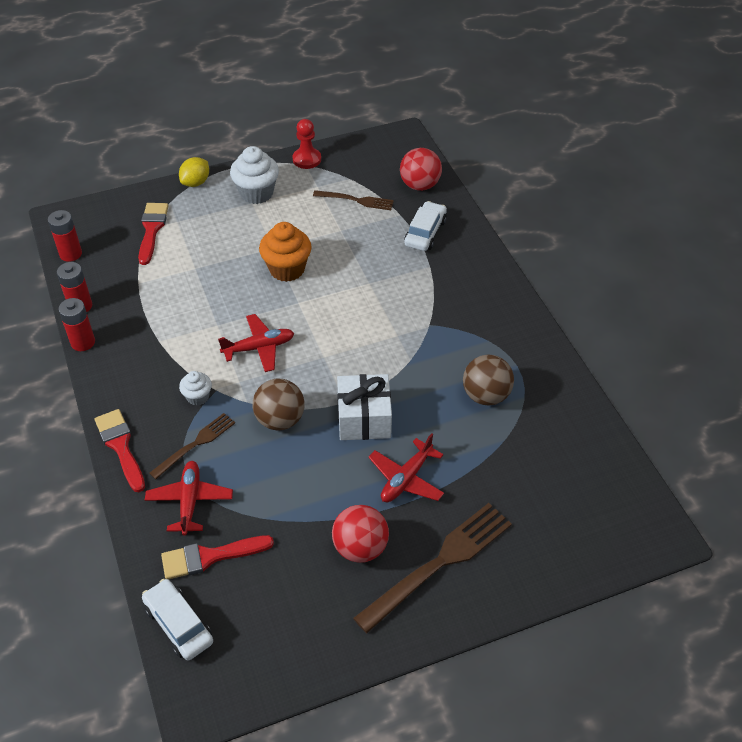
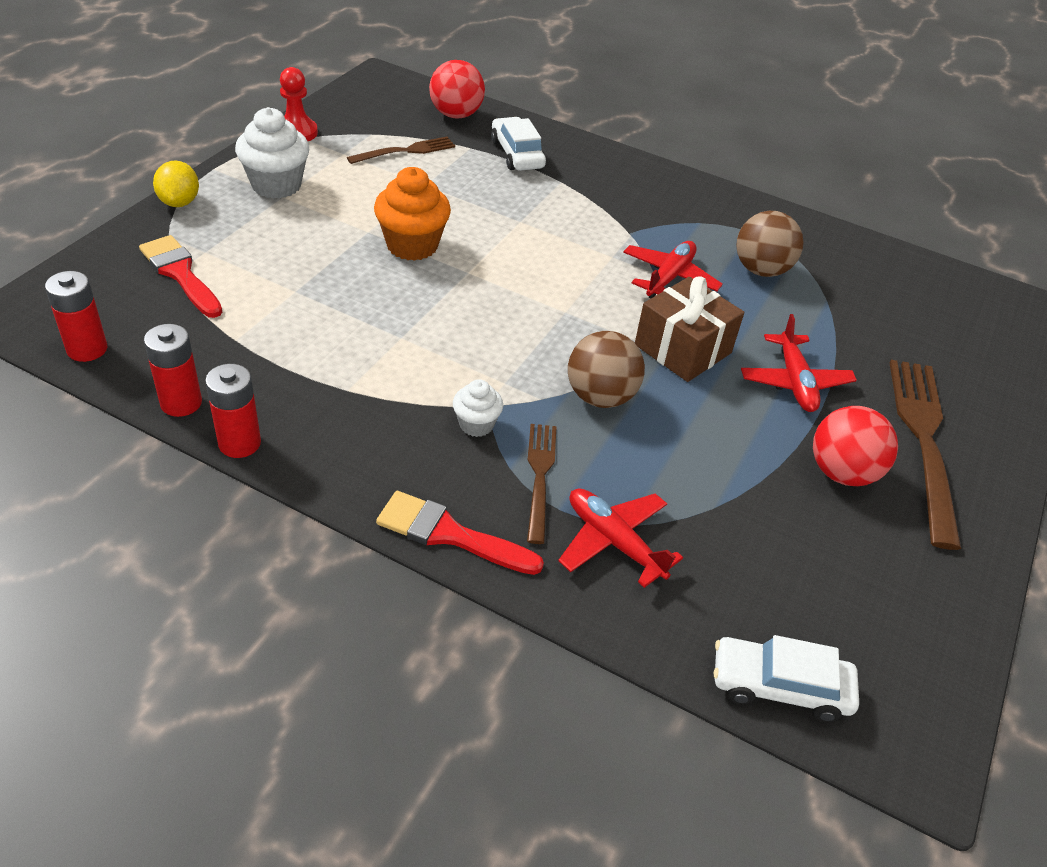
camera: 45 degrees left, 5 degrees down
red brush [161,535,274,580] -> none
red plane [218,314,294,372] -> red plane moved to [623,241,723,298]
white gift [337,374,392,440] -> brown gift [635,276,744,382]

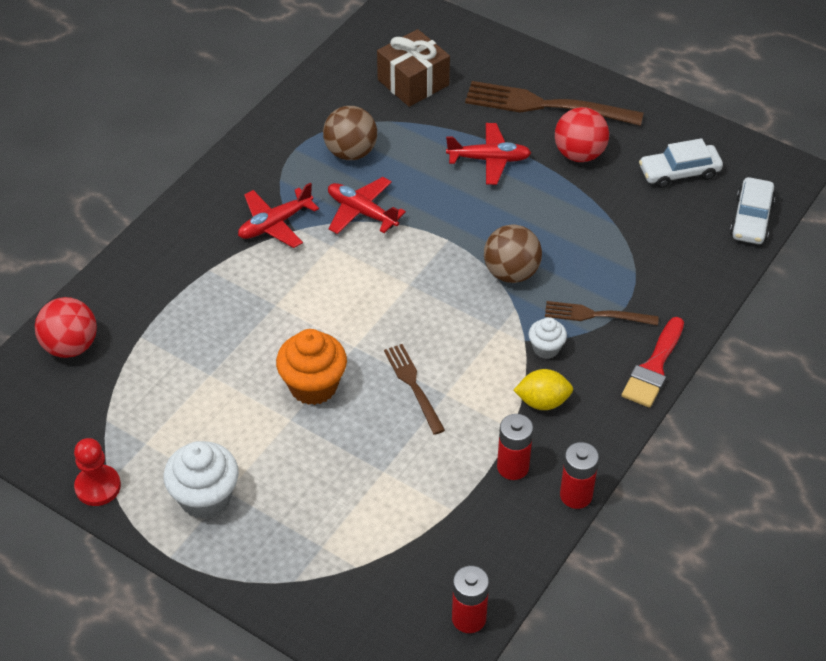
camera: 80 degrees left, 5 degrees up
red brush [139,235,222,318] -> none
red battery [144,324,202,417] -> red battery moved to [497,414,533,480]
yellow lemon [153,160,199,207] -> yellow lemon moved to [513,369,573,410]
brown fork [347,137,455,164] -> brown fork moved to [384,344,445,435]
white car [491,117,546,171] -> white car moved to [639,138,723,188]
red plane [558,488,683,588] -> red plane moved to [238,183,319,248]
brown gift [635,276,744,382] -> brown gift moved to [377,29,450,107]

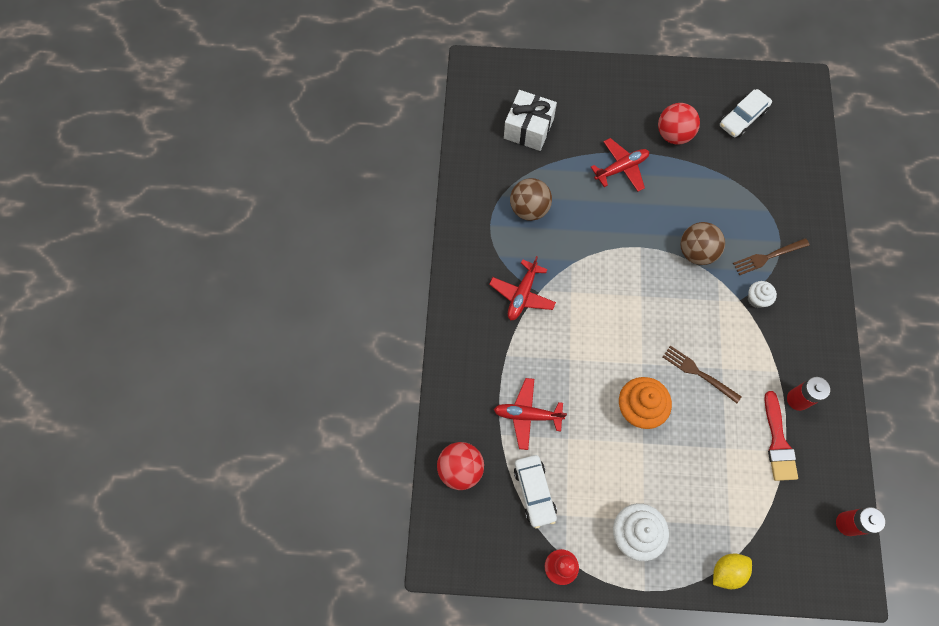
camera: 30 degrees left, 20 degrees up
red plane [328,177,406,234] -> red plane moved to [494,378,567,450]
brown gift [377,29,450,107] -> white gift [504,90,557,151]
brown fork [465,81,644,126] -> none
yellow lemon [513,369,573,410] -> yellow lemon moved to [713,553,752,589]
red battery [560,442,599,509] -> none
red brush [622,317,684,408] -> red brush moved to [764,391,798,481]
white car [730,177,775,244] -> white car moved to [514,455,557,529]

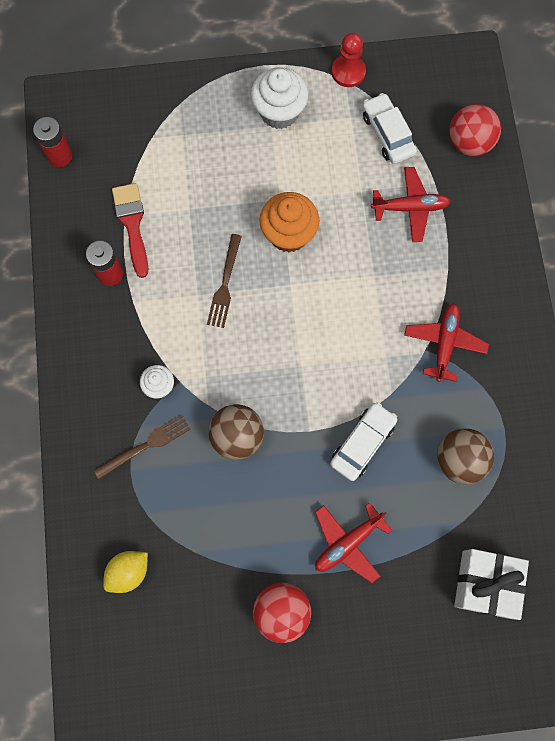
camera: 170 degrees right, 5 degrees up
brown fork [663,345,742,403] -> brown fork turned 75 degrees clockwise [207,234,242,328]
yellow lemon [713,553,752,589] -> yellow lemon moved to [103,551,148,593]
white car [720,89,772,137] -> white car moved to [330,402,397,481]

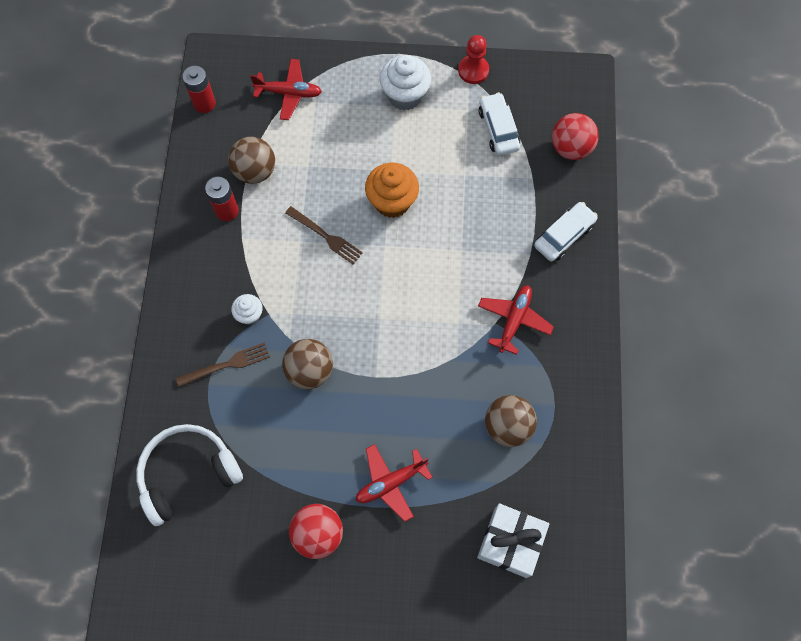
camera: 10 degrees right, 5 degrees down
yellow lemon [103,551,148,593] -> white headphones [136,424,243,526]
red brush [112,183,148,278] -> brown ball [228,137,275,184]
brown fork [207,234,242,328] -> brown fork turned 75 degrees counterclockwise [285,206,363,264]
white car [330,402,397,481] -> white car moved to [534,202,598,262]
red plane [371,167,451,242] -> red plane moved to [250,59,322,120]

